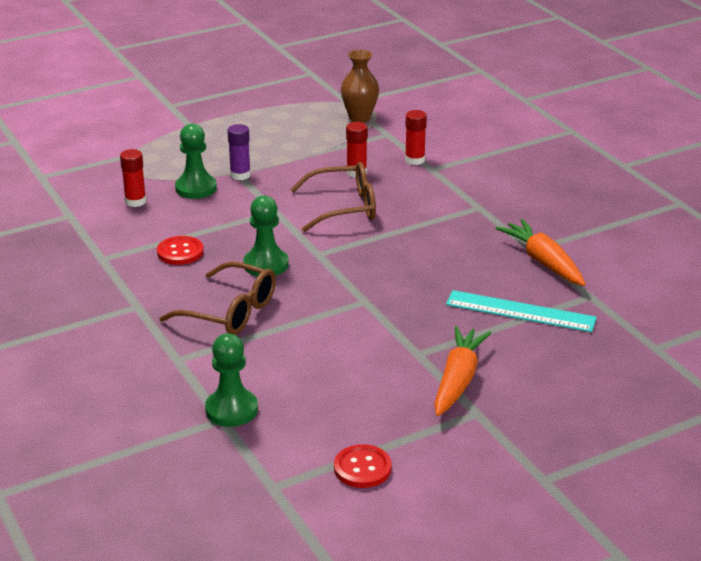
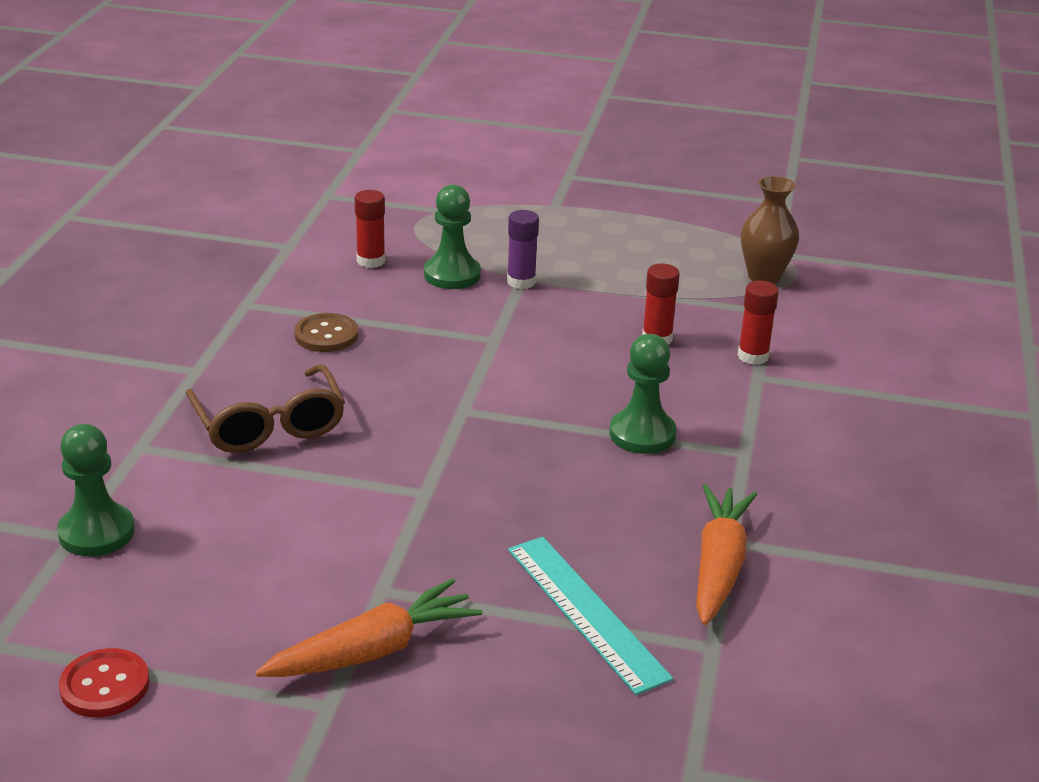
camera: 40 degrees right, 0 degrees up
red button [157,236,204,265] -> brown button [294,313,358,352]
green pawn [243,196,289,276] -> green pawn moved to [610,334,676,454]
brown glasses [290,162,376,232] -> none

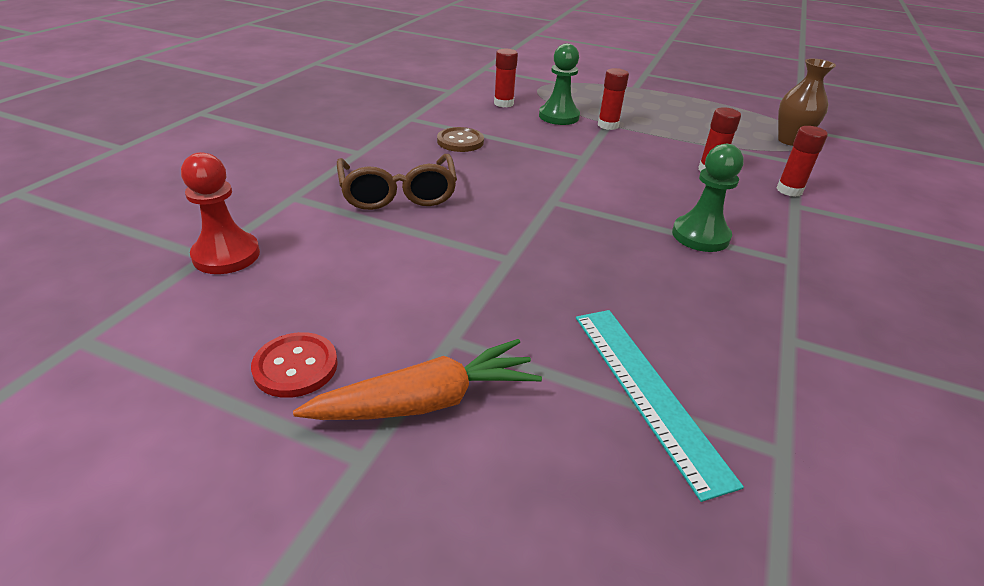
camera: 10 degrees right, 5 degrees up
green pawn [57,424,135,556] -> red pawn [181,152,260,274]
red button [59,648,150,717] -> red button moved to [251,332,338,398]
purple glue stick [507,210,539,289] -> red glue stick [598,68,629,130]
orange carrot [696,484,757,625] -> none

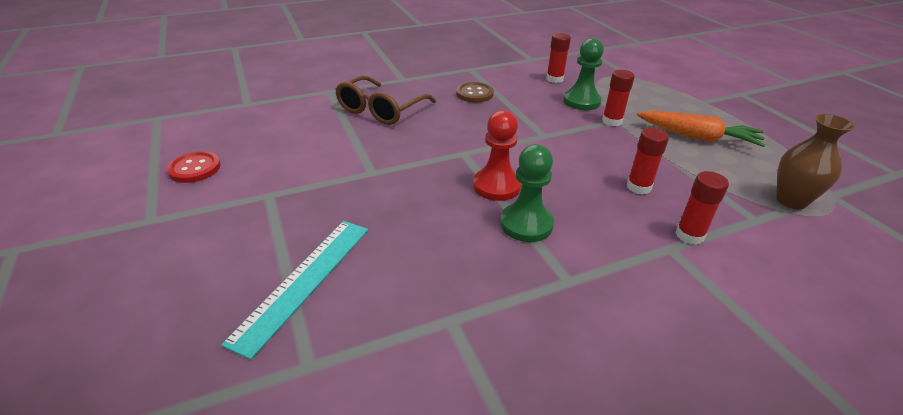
camera: 45 degrees right, 0 degrees up
red pawn [181,152,260,274] -> red pawn moved to [473,110,522,201]
orange carrot [293,339,542,420] -> orange carrot moved to [637,111,765,147]

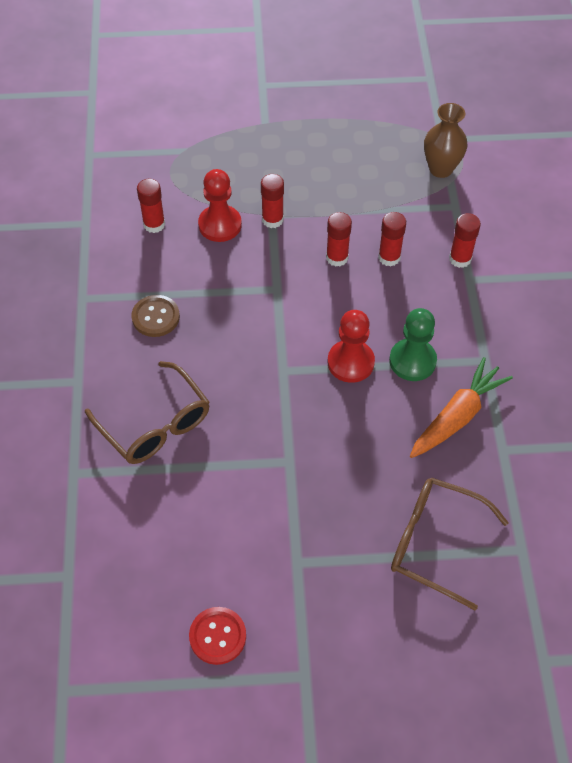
camera: 70 degrees left, 20 degrees up
turquoise ruler [221,221,368,360] -> brown glasses [391,477,509,610]
green pawn [563,38,604,110] -> red pawn [198,169,242,242]
orange carrot [637,111,765,147] -> orange carrot moved to [410,357,513,458]
none -> red glue stick [326,212,352,267]

